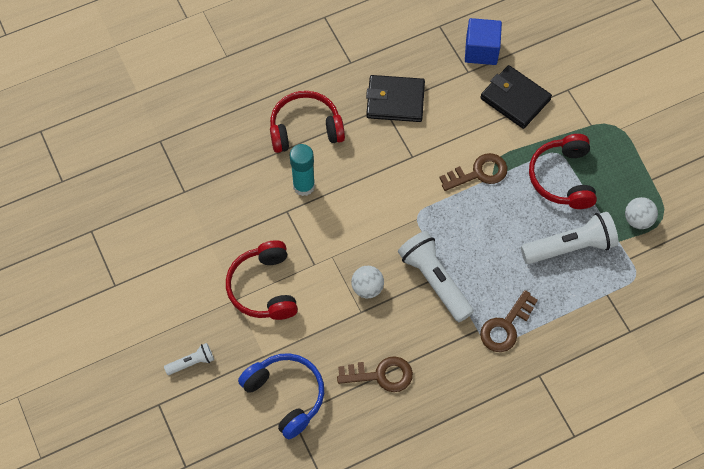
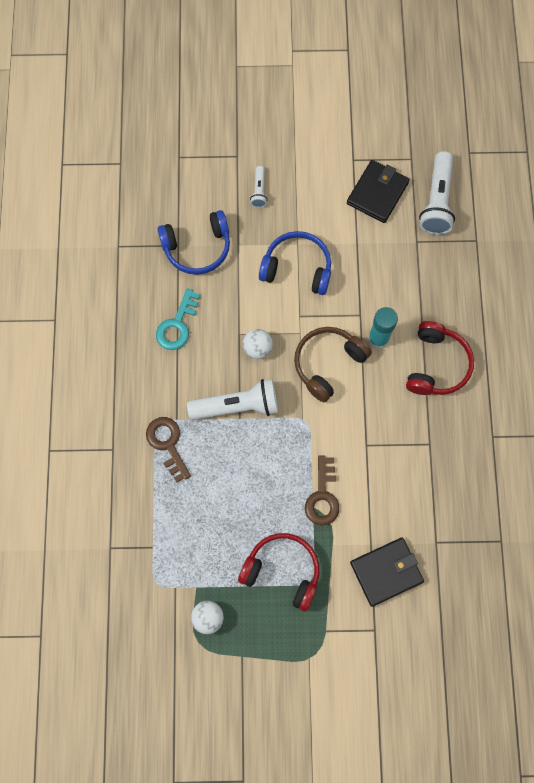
camera: 115 degrees right, 10 degrees up
red headphones [226,240,298,320] -> blue headphones [259,231,331,295]
brown key [337,356,413,392] -> turquoise key [156,288,200,350]
black wallet [366,75,425,122] -> black wallet moved to [347,160,410,223]
blue cube [465,18,502,65] -> none
white flashlight [521,212,618,264] -> white flashlight moved to [419,151,455,235]
none -> brown headphones [294,327,372,403]

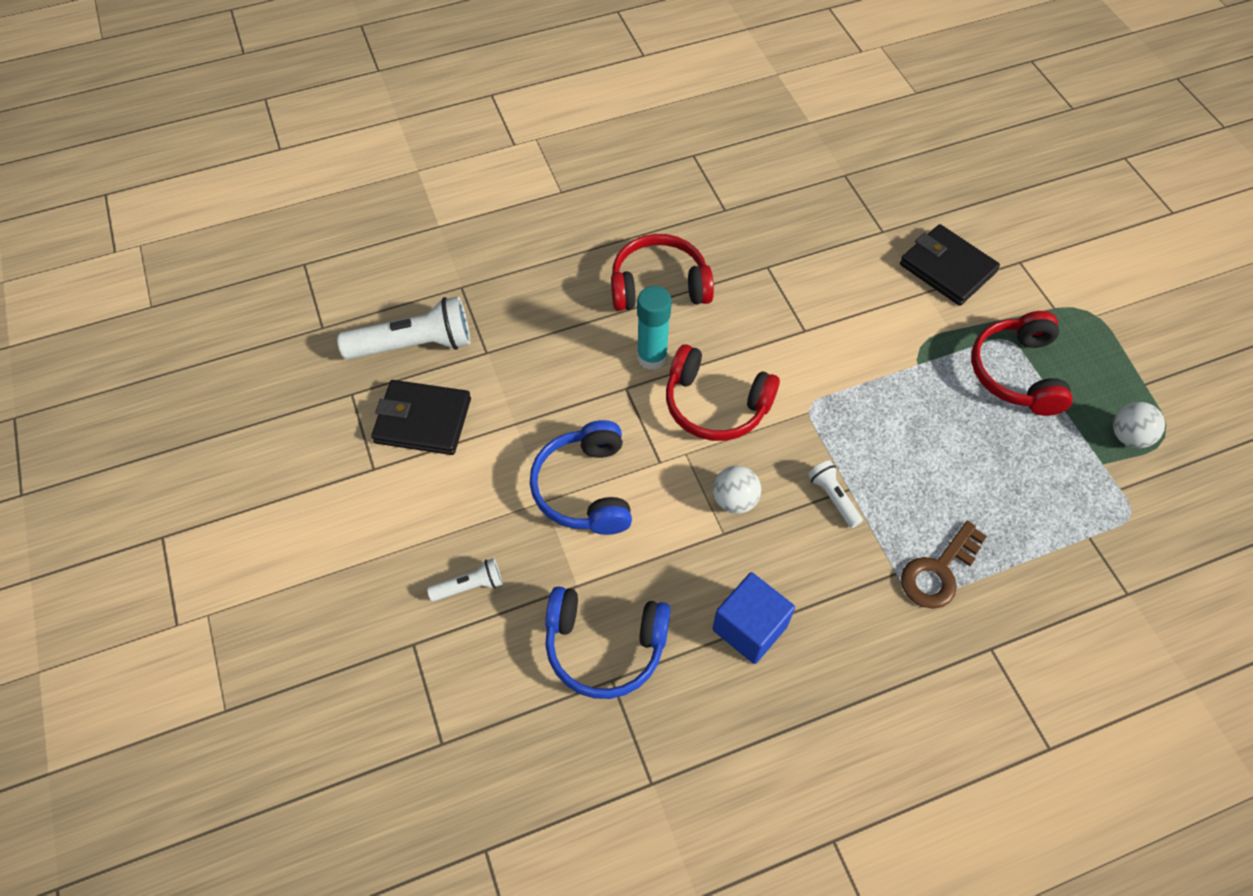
camera: 110 degrees left, 15 degrees down
turquoise key [156,288,200,350] -> blue cube [712,572,795,664]
blue headphones [157,210,230,275] -> blue headphones turned 135 degrees clockwise [545,587,671,699]
white flashlight [187,379,278,420] -> white flashlight [808,460,863,528], size x0.50
brown headphones [294,327,372,403] -> red headphones [666,344,780,441]
brown key [305,455,339,526] -> none

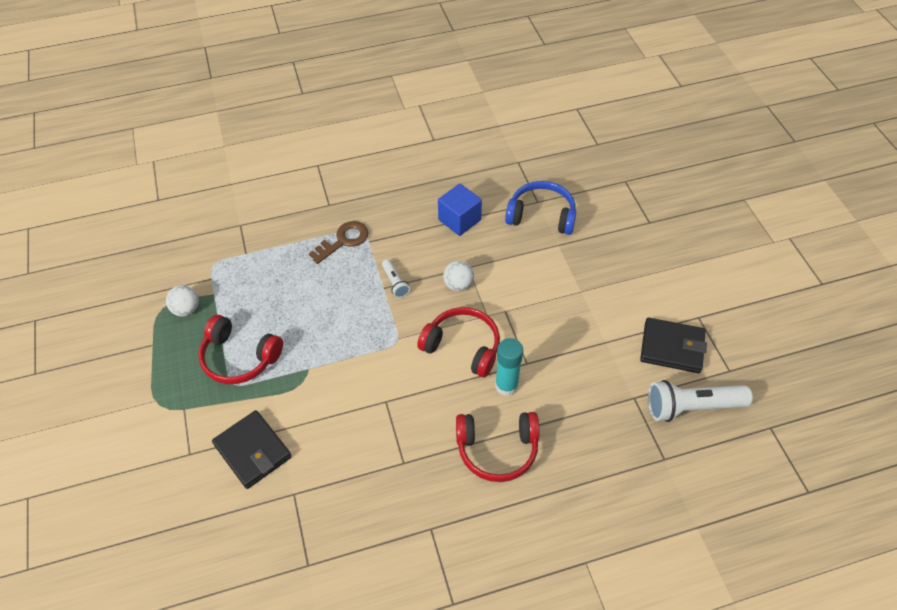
camera: 175 degrees left, 5 degrees down
white flashlight [427,558,503,602] -> none
blue headphones [530,420,632,535] -> none
red headphones [971,311,1073,416] -> red headphones turned 105 degrees clockwise [198,315,283,384]

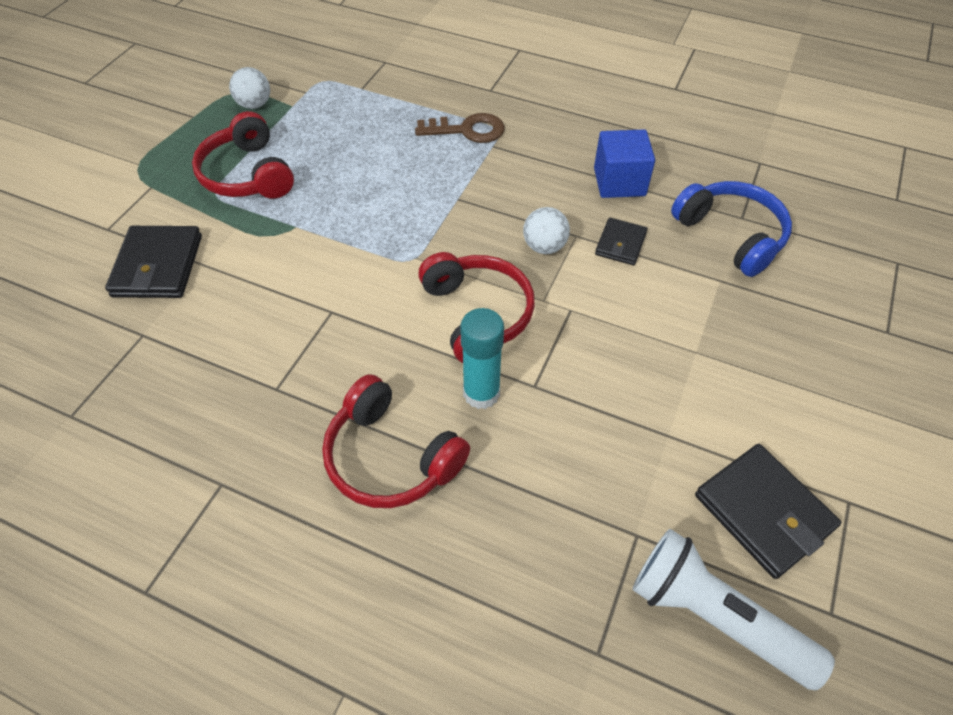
camera: 40 degrees right, 0 degrees up
white flashlight [382,259,410,298] -> none
none -> black wallet [595,218,647,265]

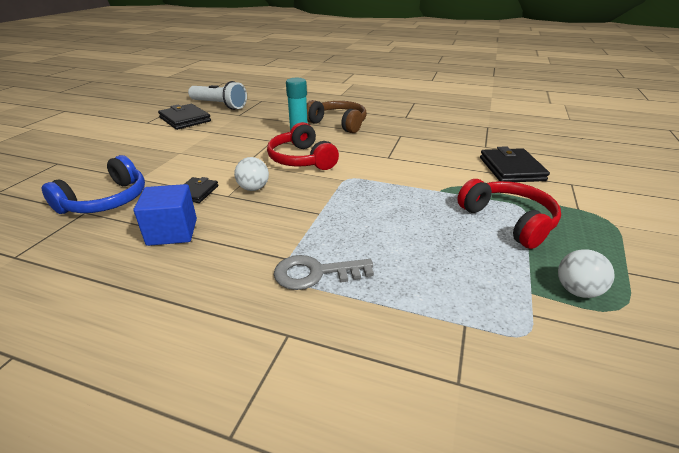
camera: 175 degrees right, 20 degrees down
red headphones [322,374,470,508] -> brown headphones [307,100,367,133]
brown key [415,113,505,143] -> grey key [274,255,374,290]
blue headphones [671,181,792,277] -> blue headphones turned 105 degrees counterclockwise [42,155,145,214]

